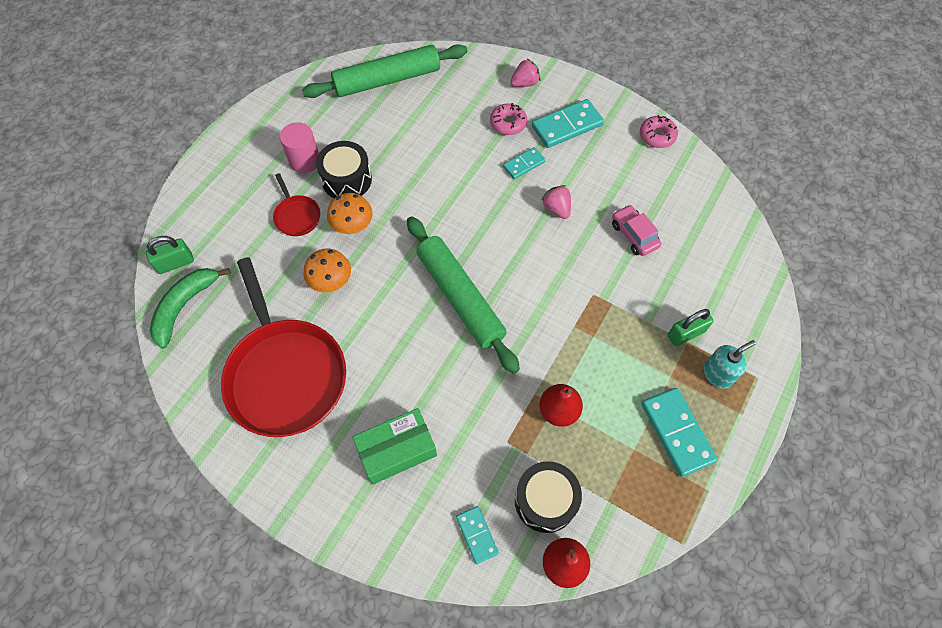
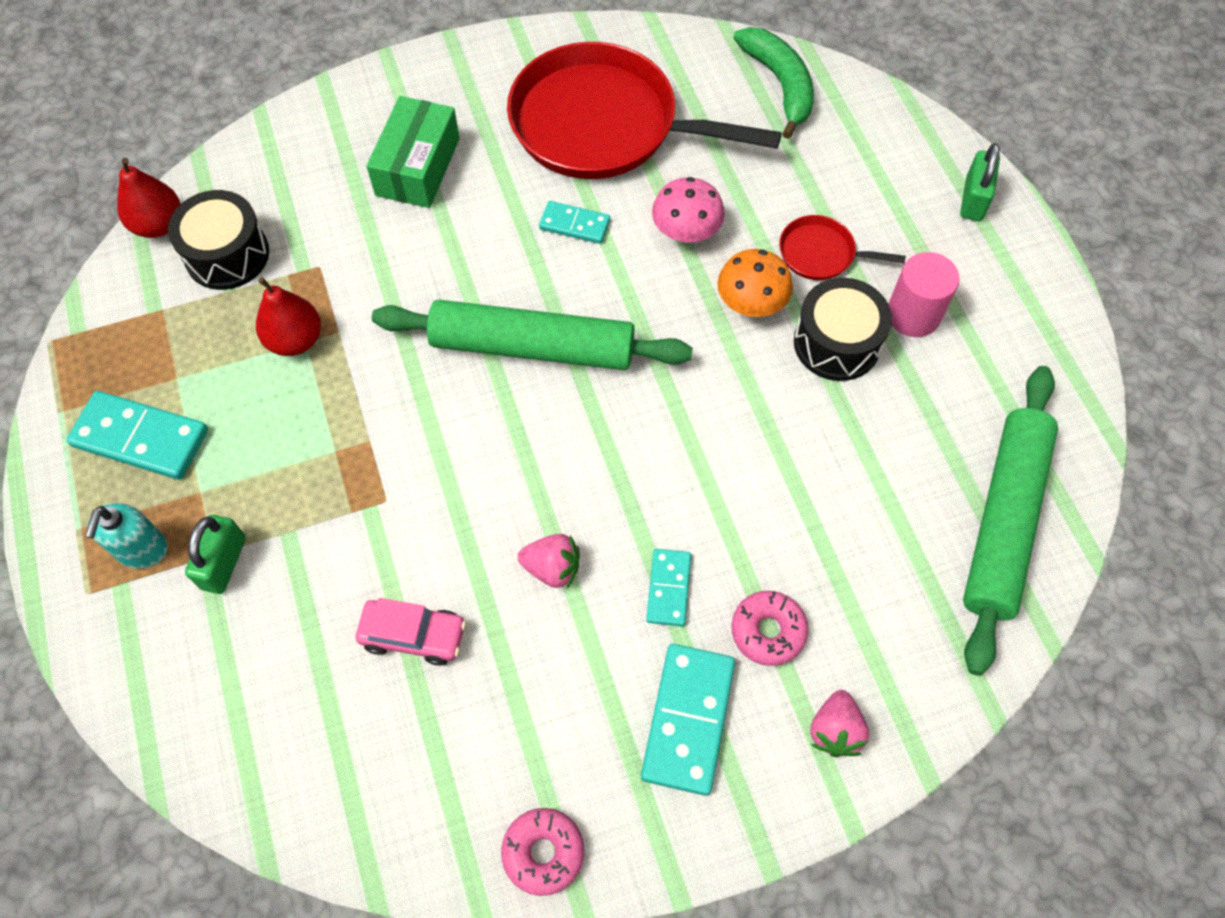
camera: 130 degrees right, 0 degrees up
green padlock [146,236,194,274] -> green padlock moved to [960,143,1000,221]
orange mushroom [304,248,351,293] -> pink mushroom [652,177,725,243]
turquoise domino [456,506,499,564] -> turquoise domino moved to [539,201,610,244]

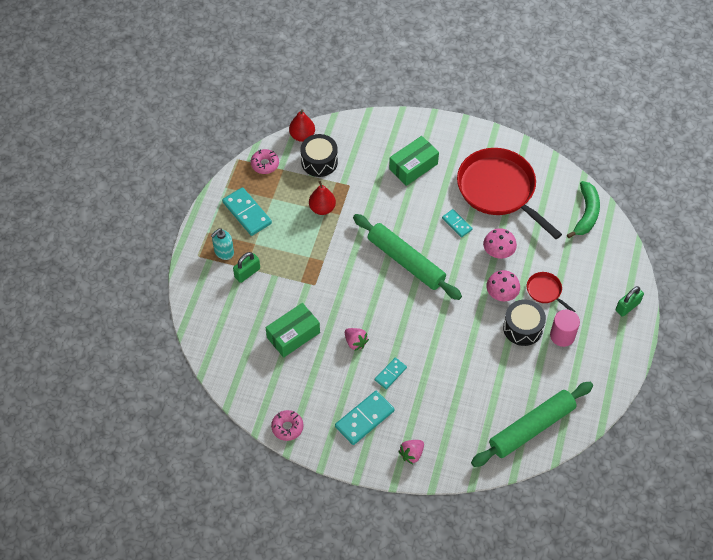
camera: 35 degrees right, 5 degrees down
pink car [356,598,466,666] -> green box [266,303,320,357]
orange mushroom [718,249,793,317] -> pink mushroom [486,270,520,301]
pink donut [731,591,808,666] -> pink donut moved to [251,149,279,174]

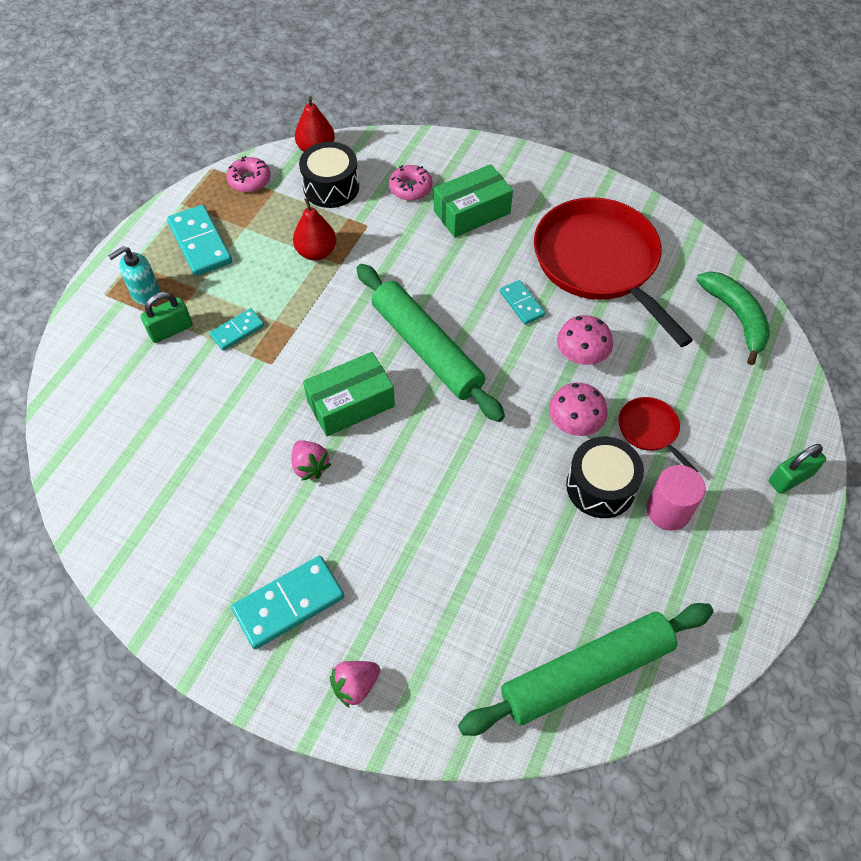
camera: 10 degrees right, 0 degrees up
green box [266,303,320,357] -> green box moved to [303,352,395,436]
pink donut [271,410,304,441] -> pink donut moved to [389,165,433,201]
turquoise domino [375,358,407,389] -> turquoise domino moved to [209,308,264,351]
green banana [567,181,600,238] -> green banana turned 45 degrees counterclockwise [696,272,770,365]

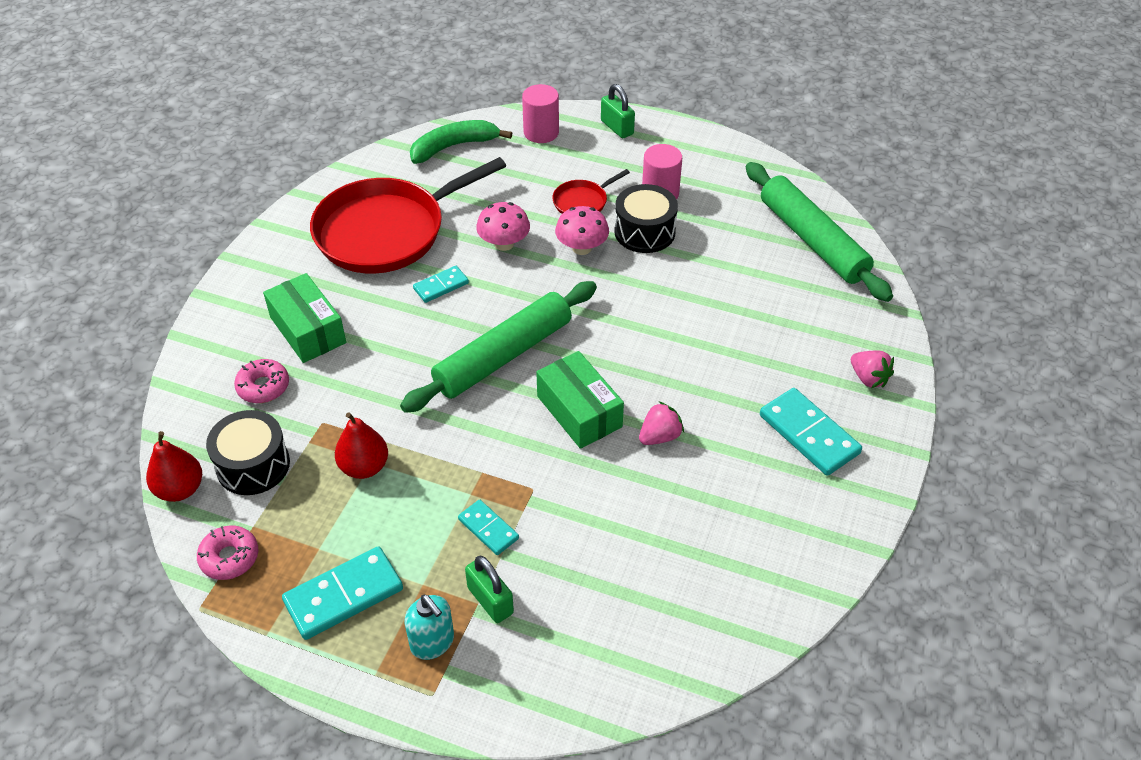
camera: 95 degrees left, 10 degrees down
none -> pink cylinder [522,84,559,143]

